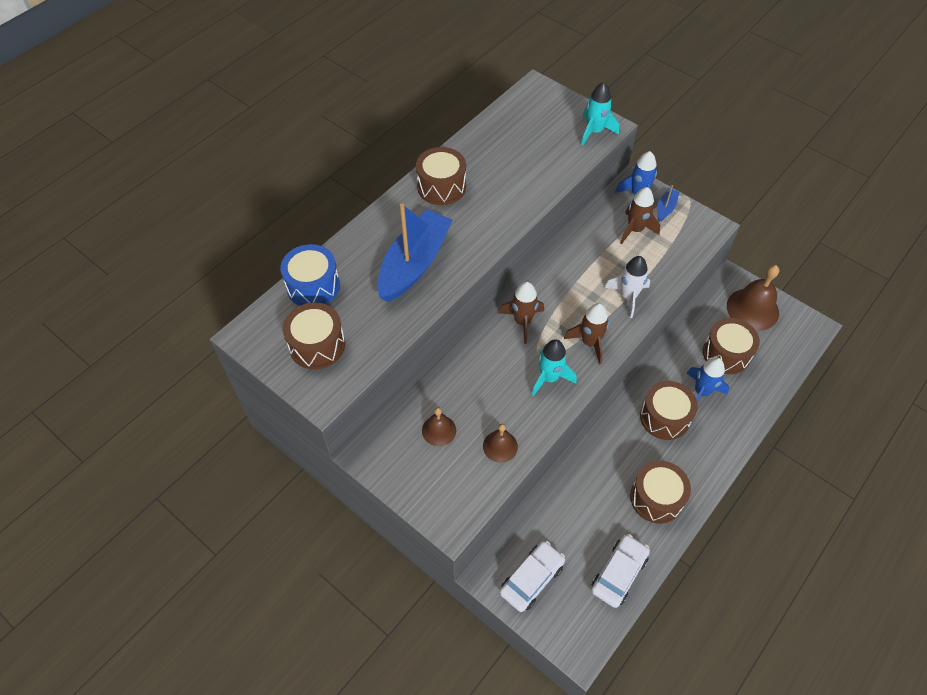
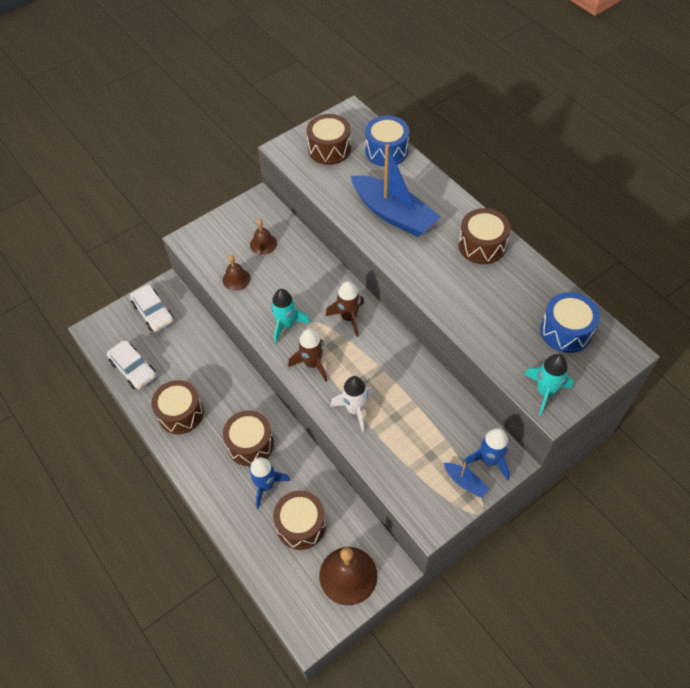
camera: 105 degrees right, 0 degrees up
brown rocket [620,187,660,244] -> none
none -> blue drum [540,292,600,353]

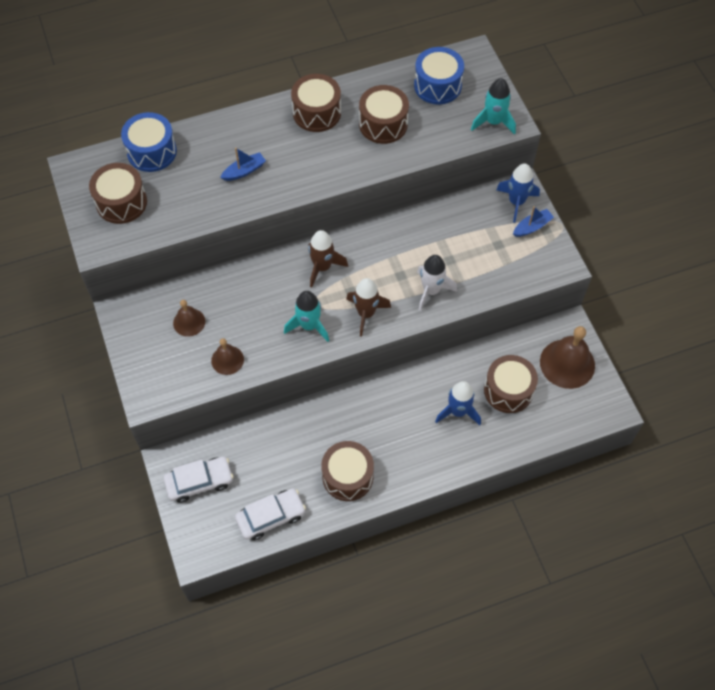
camera: 75 degrees left, 5 degrees up
brown drum [223,410,274,466] -> brown drum moved to [359,85,409,144]
blue boat [351,144,440,237] -> blue boat [220,148,266,181], size x0.43

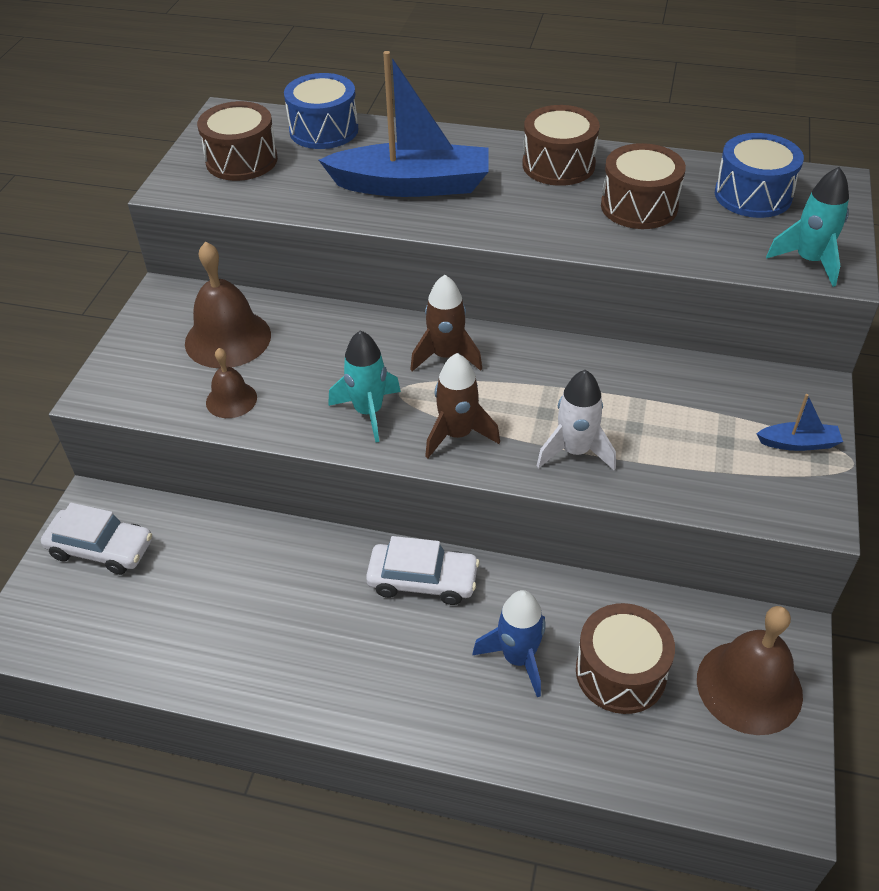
camera: 35 degrees right, 15 degrees down
brown bell [173,300,205,337] -> brown bell [185,241,271,368], size x1.79
blue boat [220,148,266,181] -> blue boat [319,51,489,197], size x2.32
white car [235,488,306,540] -> white car moved to [366,536,480,605]
brown drum [321,441,374,501] -> none
blue rocket [496,163,540,223] -> none

